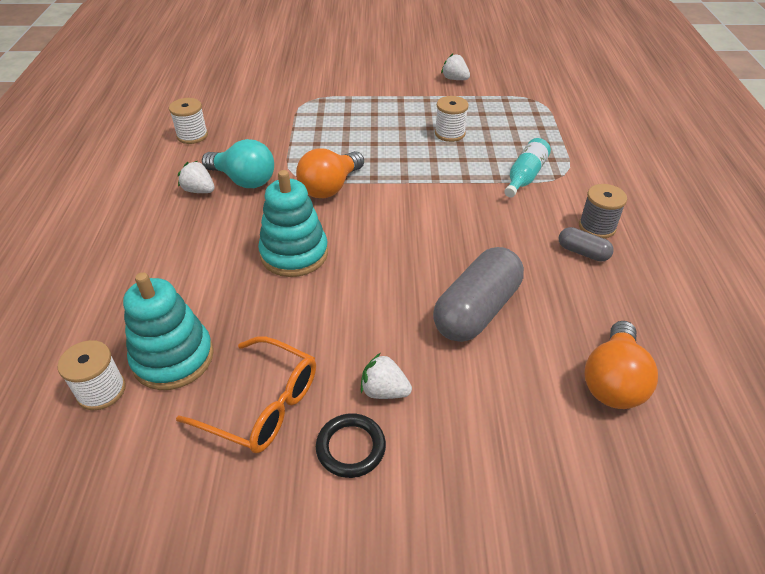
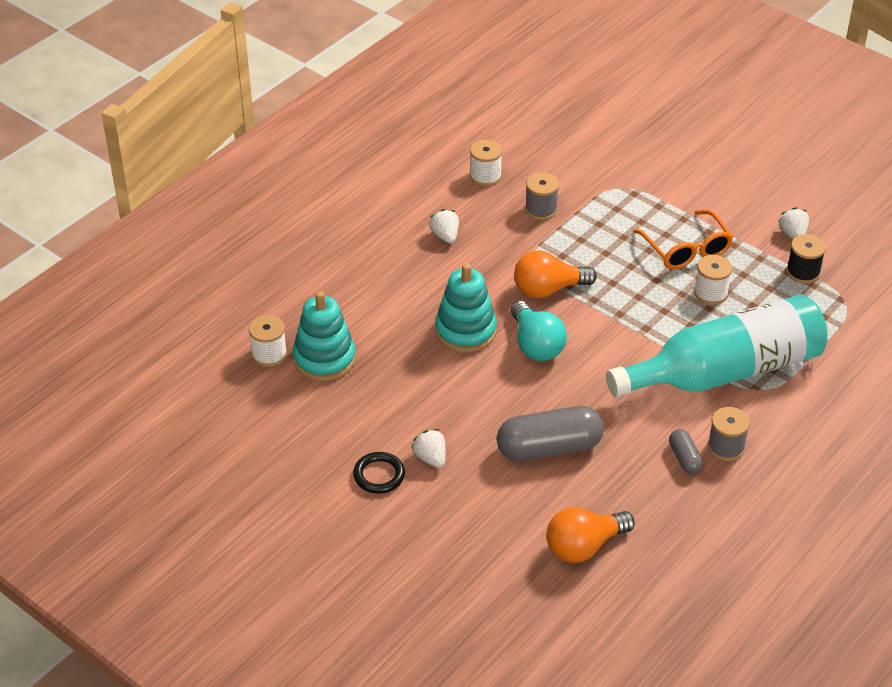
camera: 40 degrees right, 0 degrees up
orange glasses [176,336,316,453] -> orange glasses moved to [633,210,733,269]
turquoise light bulb [202,139,274,188] -> turquoise light bulb moved to [511,301,567,361]
turquoise bottle [504,138,551,198] -> turquoise bottle [606,295,828,397], size x2.43
none -> grey spool [525,172,559,220]
none -> black spool [786,234,826,284]

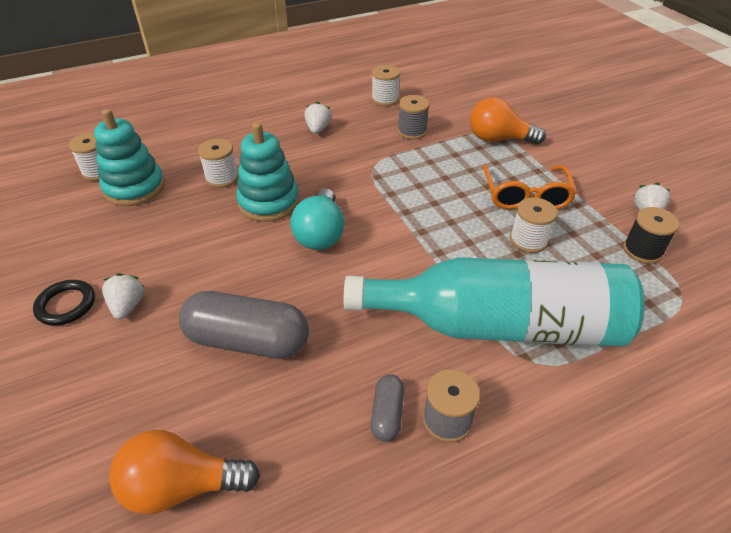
camera: 25 degrees right, 0 degrees up
orange light bulb [514,250,597,298] -> orange light bulb moved to [470,97,546,144]
none -> white spool [198,139,239,188]

